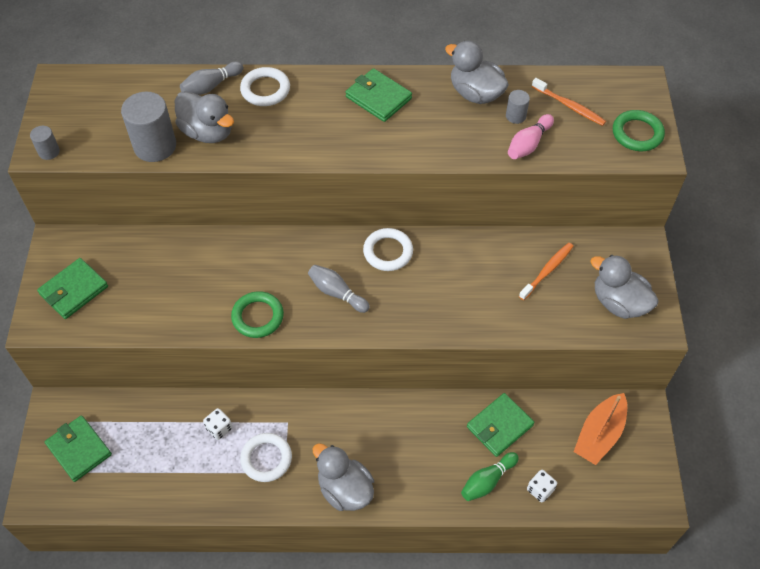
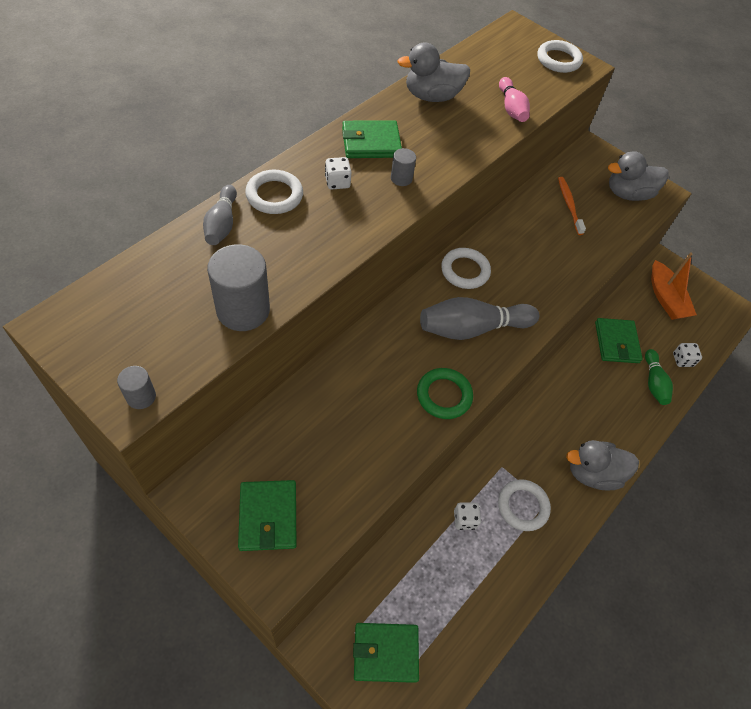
camera: 55 degrees left, 0 degrees up
grey duck [175,91,234,143] -> none
grey bowling pin [308,265,370,313] -> grey bowling pin [420,297,539,340], size x1.67
grey cylinder [506,90,530,124] -> grey cylinder moved to [391,148,416,186]
orange toothbrush [532,78,606,126] -> none
green ring [613,110,665,151] -> white ring [537,40,583,73]
none -> white dice [325,157,351,190]

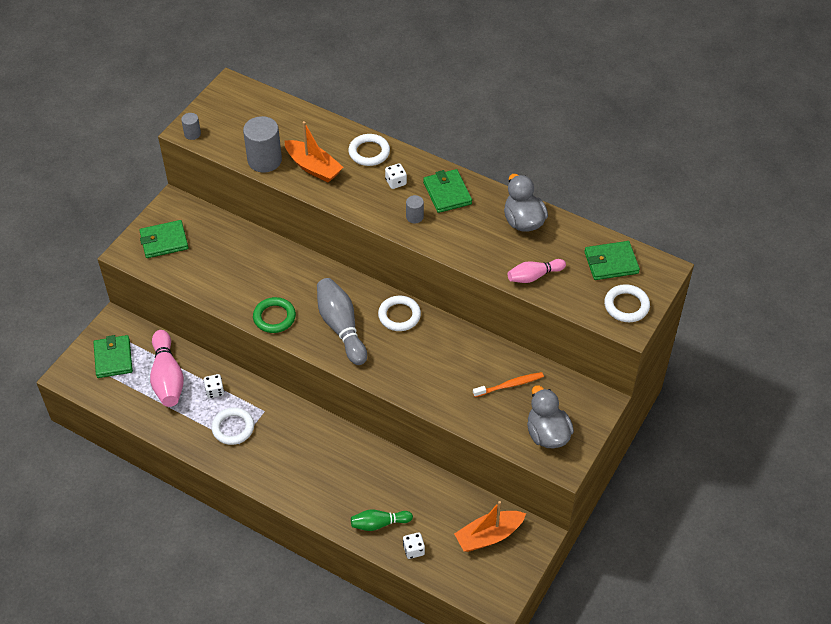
camera: 85 degrees right, 5 degrees down
grey bowling pin [203,185,237,245] -> none
grey duck [566,440,639,491] -> none
green wallet [595,318,643,363] -> green wallet moved to [584,241,640,280]
none -> pink bowling pin [150,330,184,407]
none -> orange boat [284,121,343,183]

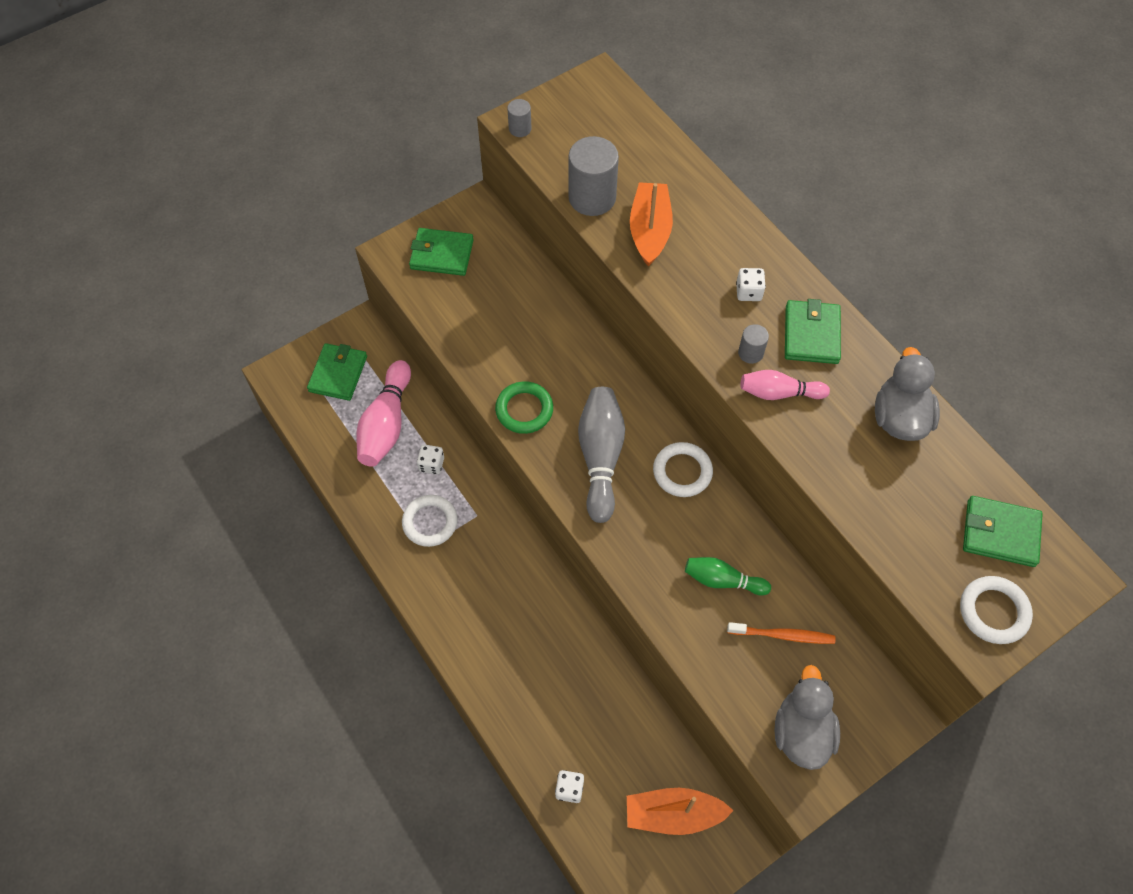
camera: 25 degrees right, 10 degrees up
orange boat [284,121,343,183] -> orange boat turned 150 degrees counterclockwise [630,182,673,266]
white ring [348,134,390,166] -> none
green bowling pin [351,510,413,531] -> green bowling pin moved to [685,557,771,595]
pink bowling pin [508,259,566,283] -> pink bowling pin moved to [741,370,830,400]

